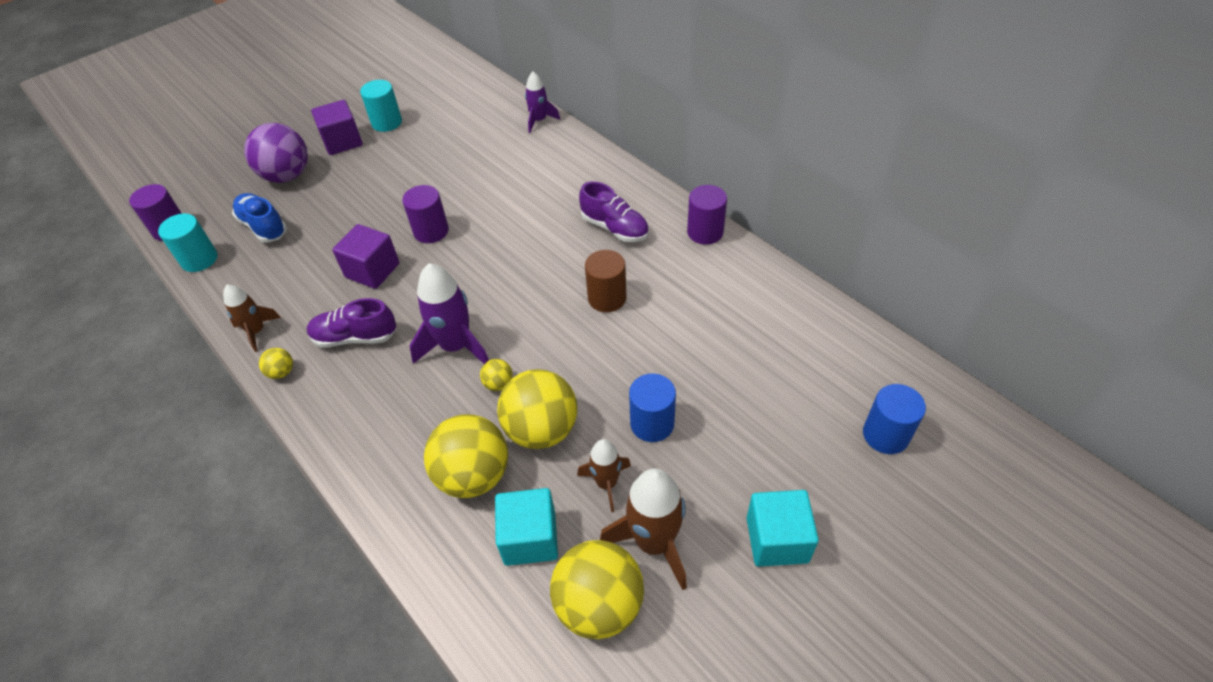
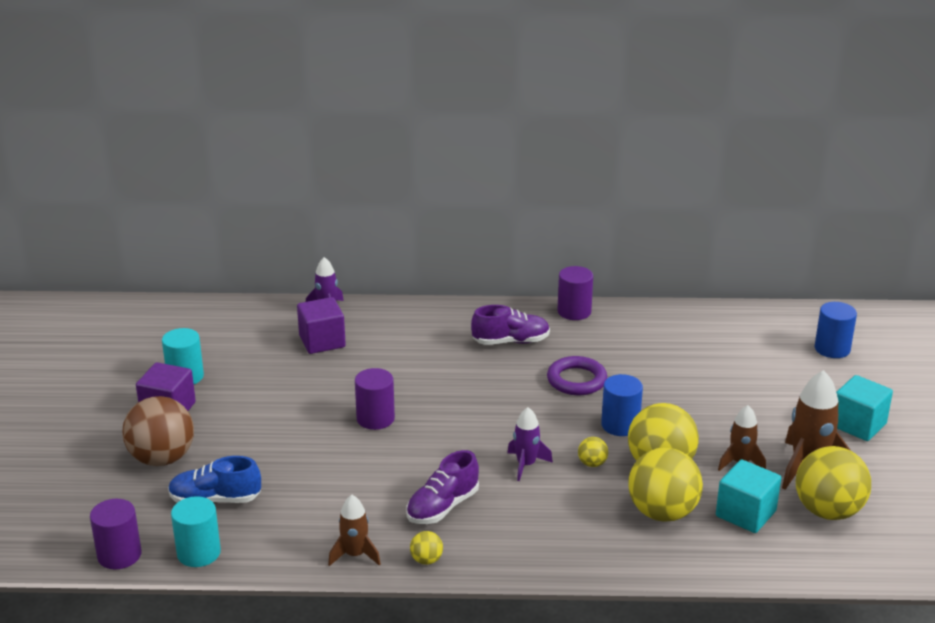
camera: 50 degrees left, 20 degrees down
purple ball [244,123,308,183] -> brown ball [122,396,194,466]
purple cube [332,224,399,289] -> purple cube moved to [297,297,346,354]
purple rocket [409,263,489,364] -> purple rocket [507,407,553,481], size x0.60
brown cylinder [585,250,626,312] -> purple ring [547,356,607,395]
blue cylinder [629,373,676,442] -> blue cylinder moved to [601,374,643,436]

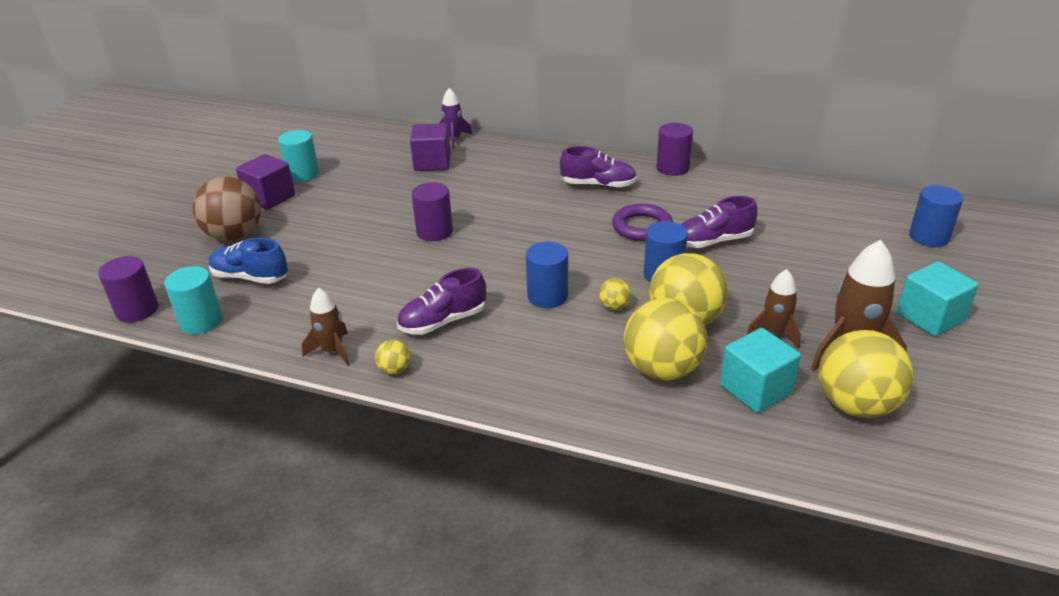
camera: 20 degrees right, 5 degrees up
purple rocket [507,407,553,481] -> blue cylinder [526,242,568,308]
none -> purple shoe [681,196,758,248]

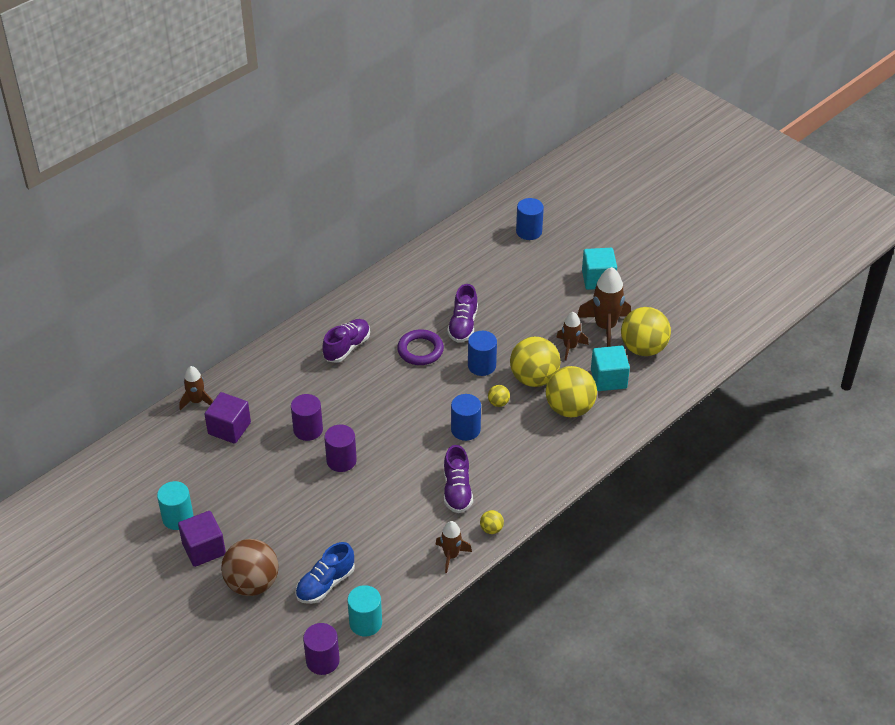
camera: 65 degrees left, 10 degrees up
purple rocket [439,88,472,148] -> brown rocket [179,366,213,411]
purple cylinder [656,123,693,176] -> purple cylinder moved to [291,394,323,441]

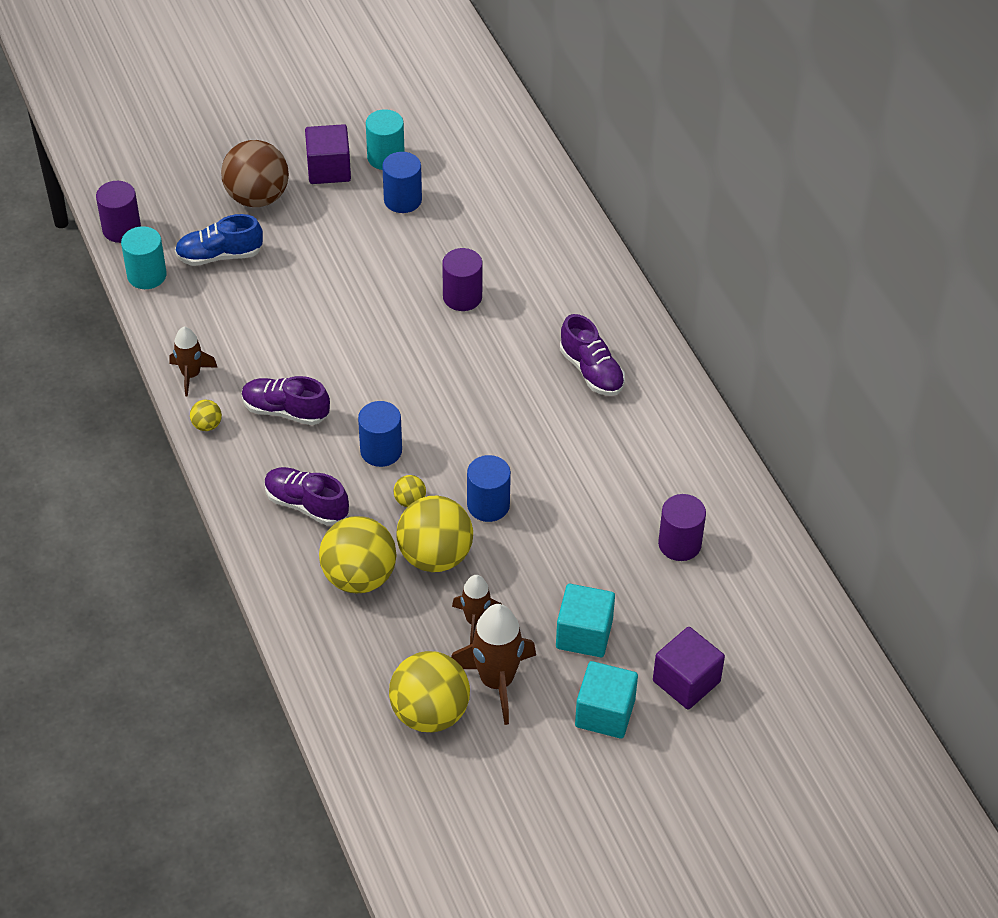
camera: 110 degrees right, 5 degrees up
brown rocket [179,366,213,411] -> none
purple cube [205,392,251,444] -> purple cube moved to [653,627,725,709]
blue shoe [295,542,355,604] -> blue shoe turned 75 degrees counterclockwise [175,214,263,266]
purple cylinder [324,425,357,472] -> purple cylinder moved to [658,494,706,561]
purple ring [397,329,444,365] -> none
purple shoe [447,284,478,343] -> purple shoe moved to [264,467,349,525]
blue cylinder [516,198,544,240] -> blue cylinder moved to [382,152,422,213]
turquoise cube [591,346,630,391] -> turquoise cube moved to [556,584,615,657]

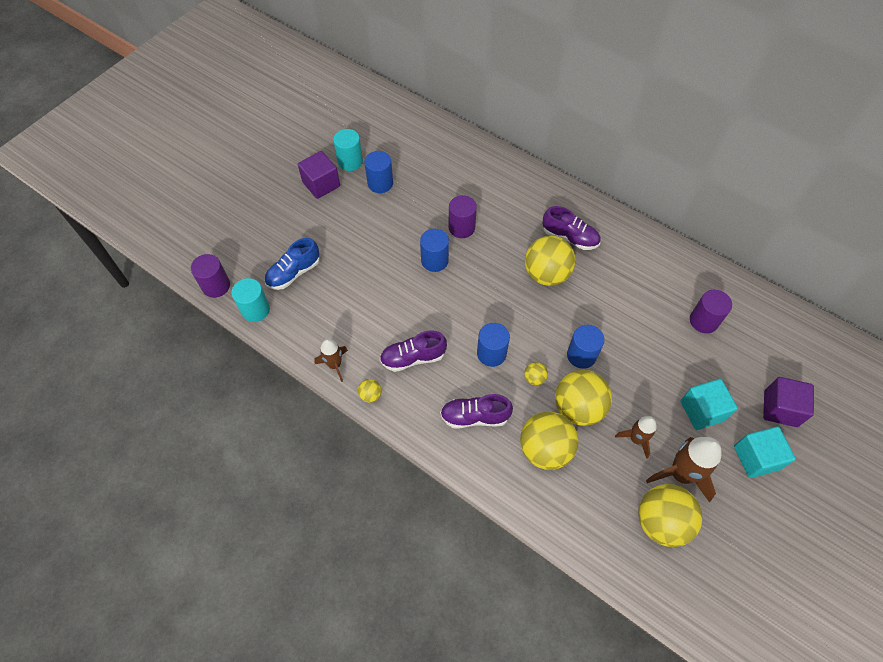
camera: 30 degrees left, 10 degrees up
brown ball [221,140,289,207] -> none
none -> blue cylinder [420,229,449,272]
none -> yellow ball [525,236,575,286]

